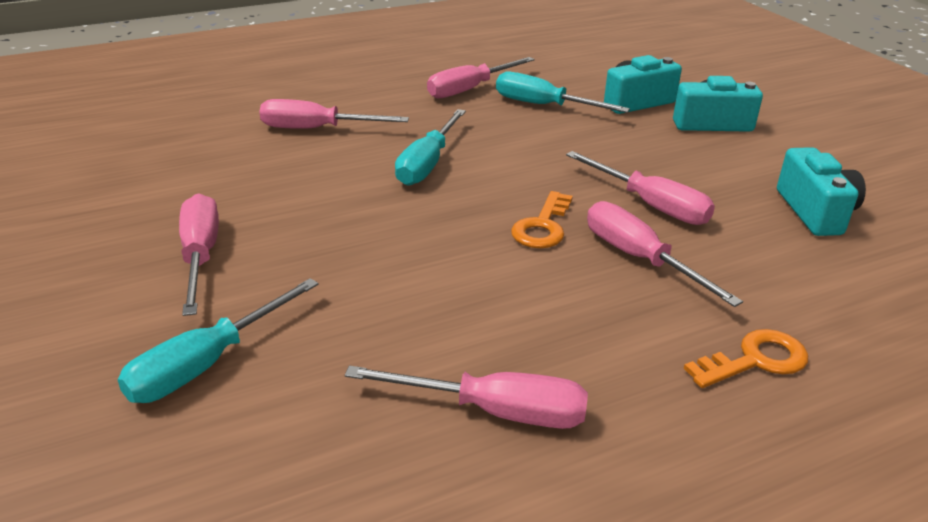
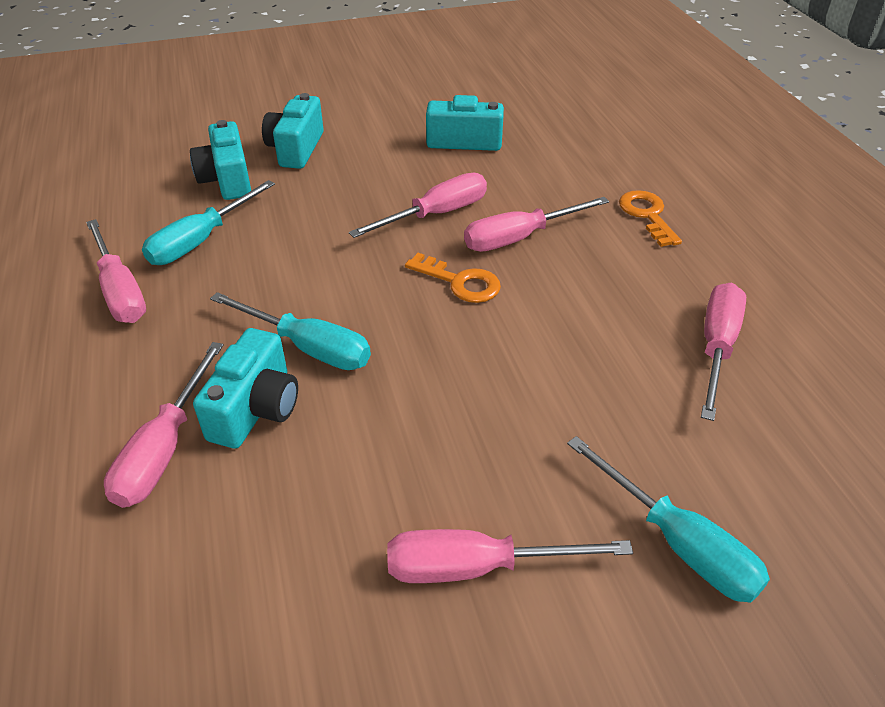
camera: 80 degrees left, 10 degrees up
none -> turquoise camera [193,328,298,449]

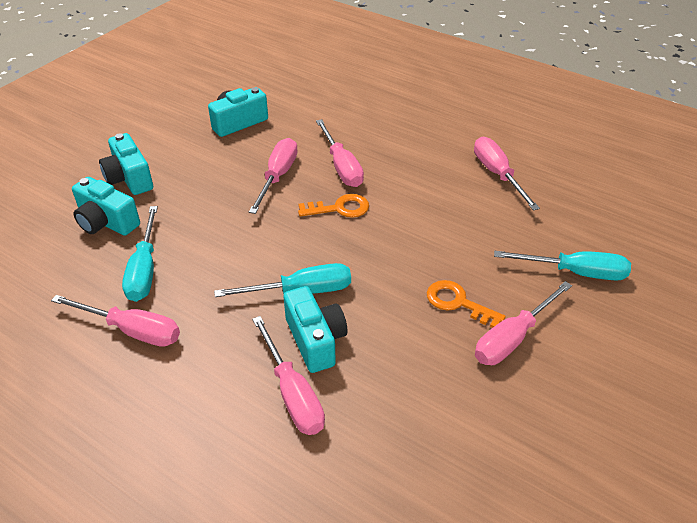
camera: 40 degrees left, 0 degrees up
pink screwdriver [464,197,609,252] -> pink screwdriver turned 45 degrees counterclockwise [316,119,364,187]
orange key [619,190,682,247] -> orange key moved to [427,280,506,328]

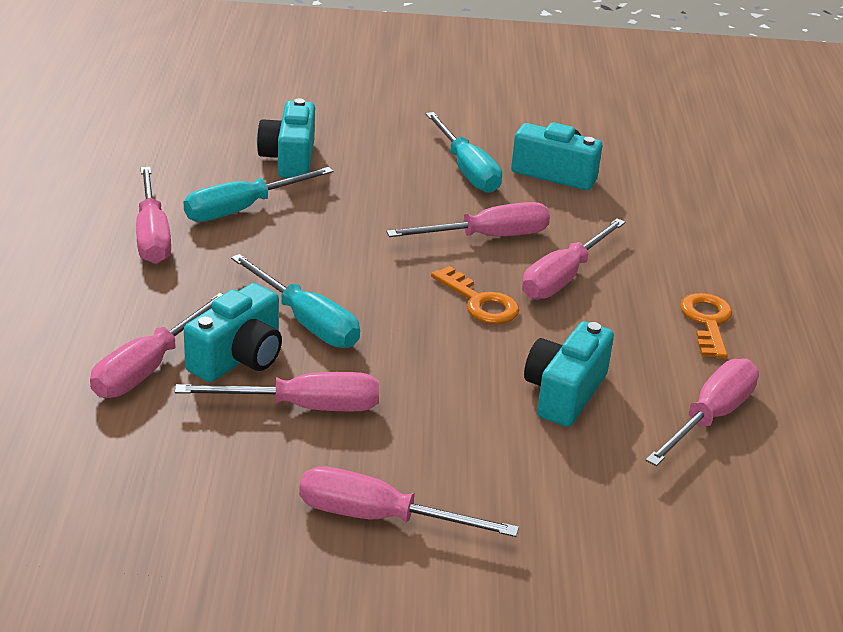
camera: 55 degrees right, 10 degrees down
turquoise camera [99,133,153,195] -> turquoise camera moved to [524,321,614,427]
orange key [427,280,506,328] -> orange key moved to [680,293,732,359]
turquoise screwdriver [494,251,631,280] -> turquoise screwdriver moved to [426,112,502,193]
none -> pink screwdriver [175,372,379,411]

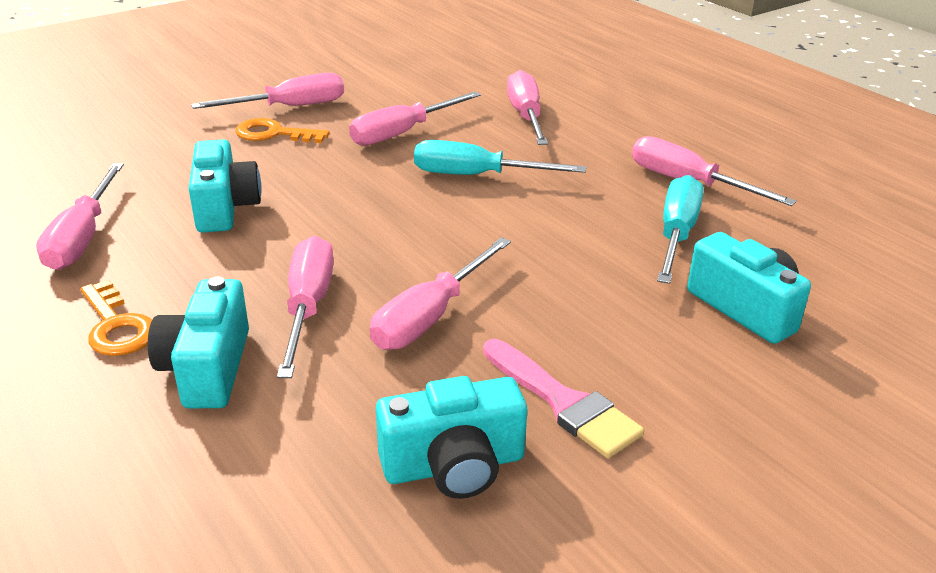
camera: 145 degrees right, 0 degrees up
turquoise camera [184,283,282,382] -> turquoise camera moved to [148,277,249,408]
turquoise screwdriver [426,112,502,193] -> pink brush [483,339,644,458]
orange key [431,266,519,324] -> orange key moved to [235,118,330,143]

